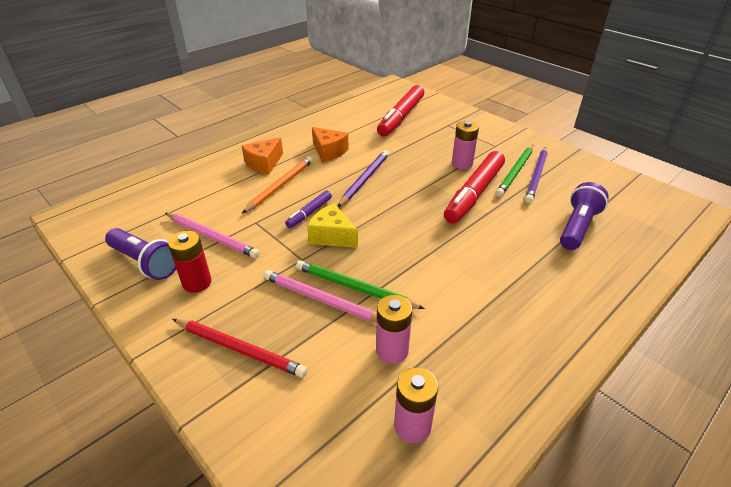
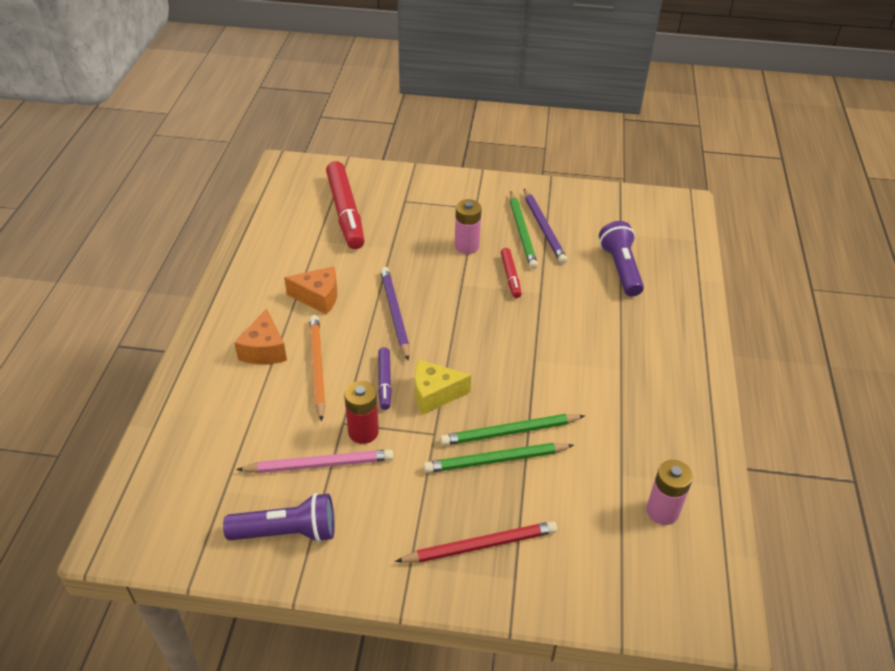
camera: 40 degrees left, 5 degrees up
red battery [168,231,212,293] -> red battery moved to [344,381,379,444]
pink pencil [263,270,377,323] -> green pencil [423,443,574,473]
pink battery [376,295,412,364] -> none
red marker [444,151,505,224] -> red marker [501,248,521,298], size x0.49

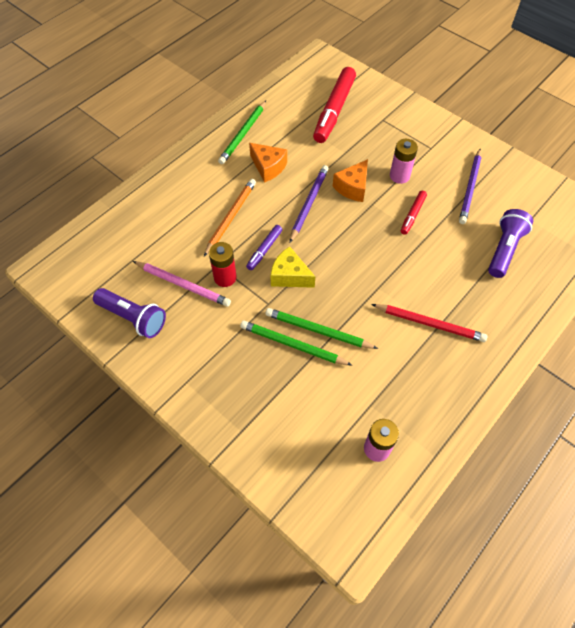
camera: 35 degrees right, 15 degrees up
orange cheese [234,309,287,364] -> orange cheese moved to [333,159,368,202]
red pencil [395,521,557,563] -> red pencil moved to [371,304,487,342]
green pencil [510,192,538,269] -> green pencil moved to [218,101,266,164]

